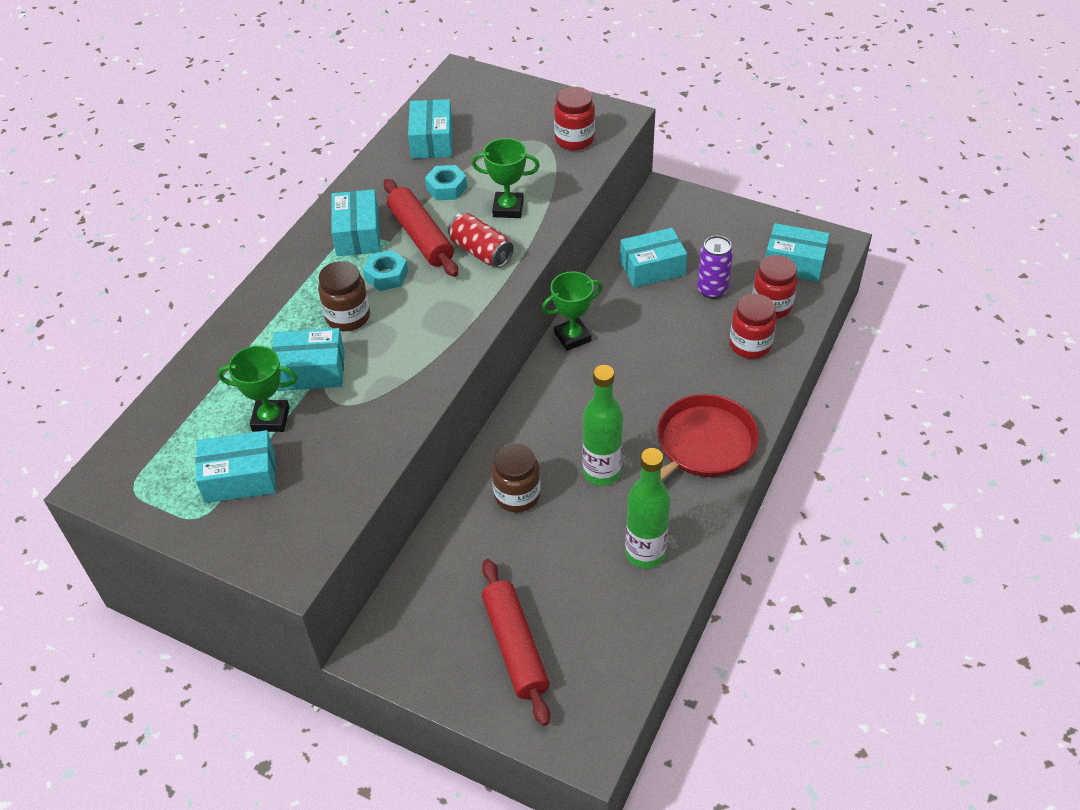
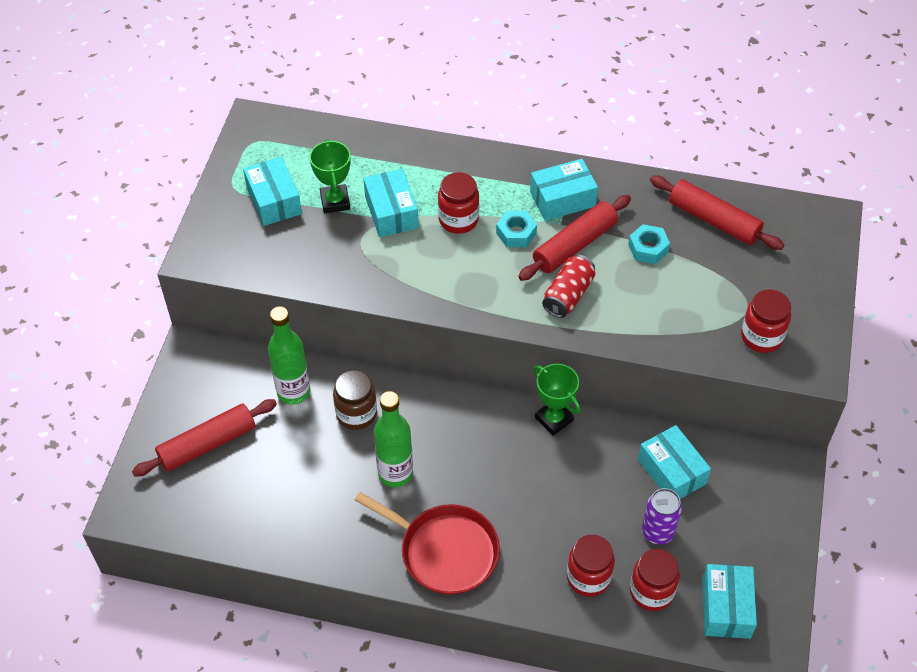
camera: 75 degrees right, 5 degrees up
brown jar [318,261,370,331] -> red jar [438,172,479,234]
turquoise box [408,99,452,159] -> red rolling pin [650,176,784,250]
green trophy [472,138,540,218] -> none
green bottle [625,448,670,568] -> green bottle moved to [268,306,310,405]

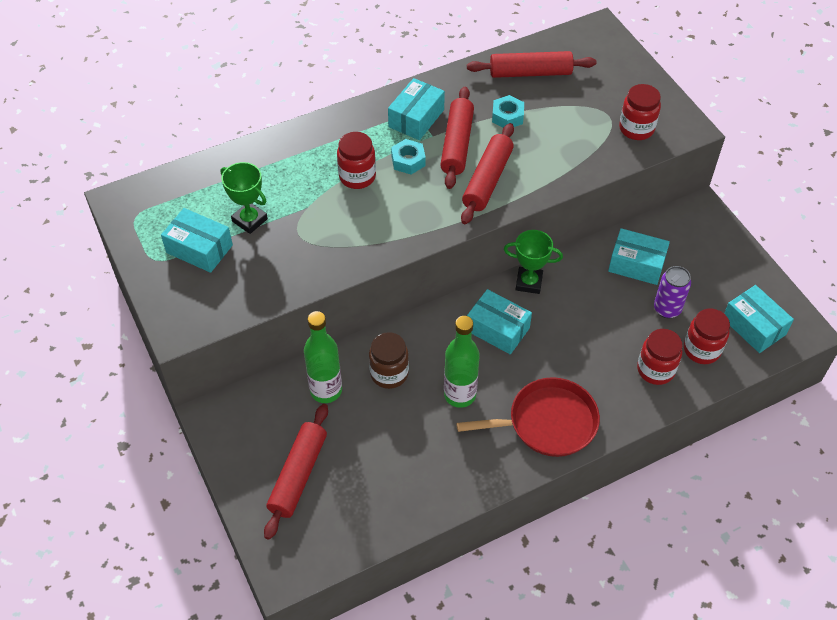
camera: 40 degrees left, 0 degrees up
turquoise box [363,169,419,237] -> turquoise box moved to [467,289,532,354]
red can [542,255,595,318] -> red rolling pin [461,123,514,224]

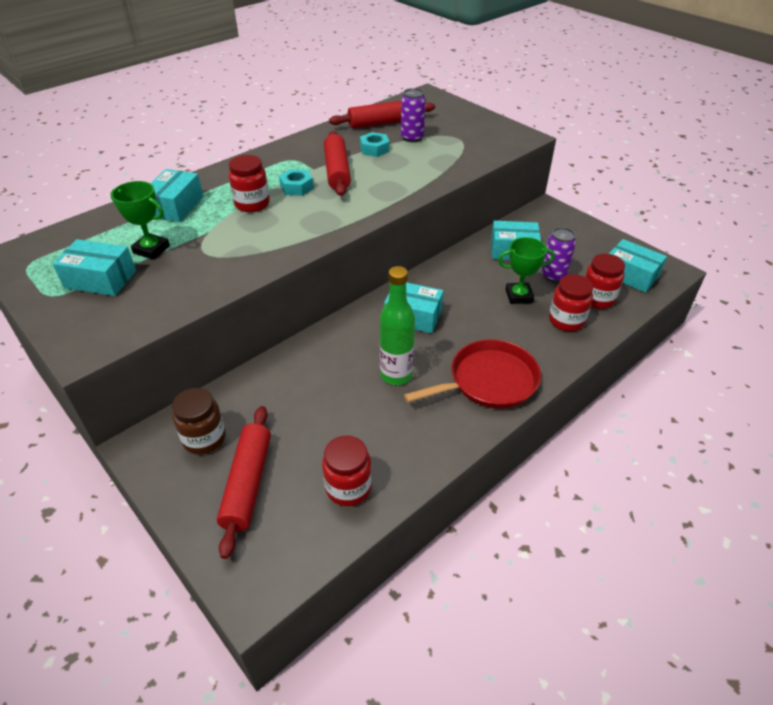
camera: 15 degrees left, 10 degrees down
green bottle [304,311,342,403] -> none
brown jar [369,332,409,389] -> brown jar moved to [172,388,226,455]
turquoise box [388,78,445,140] -> turquoise box moved to [150,169,203,222]
red rolling pin [461,123,514,224] -> none
green trophy [504,230,563,294] -> green trophy moved to [498,237,555,304]
red jar [619,84,661,140] -> red jar moved to [322,436,372,506]
none -> purple can [401,88,426,142]

